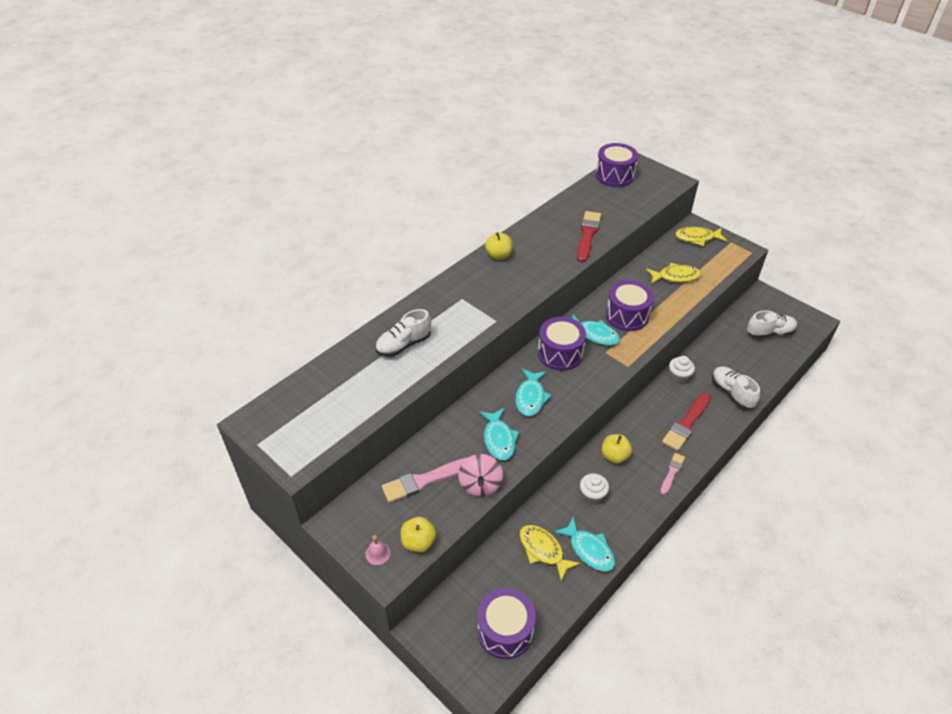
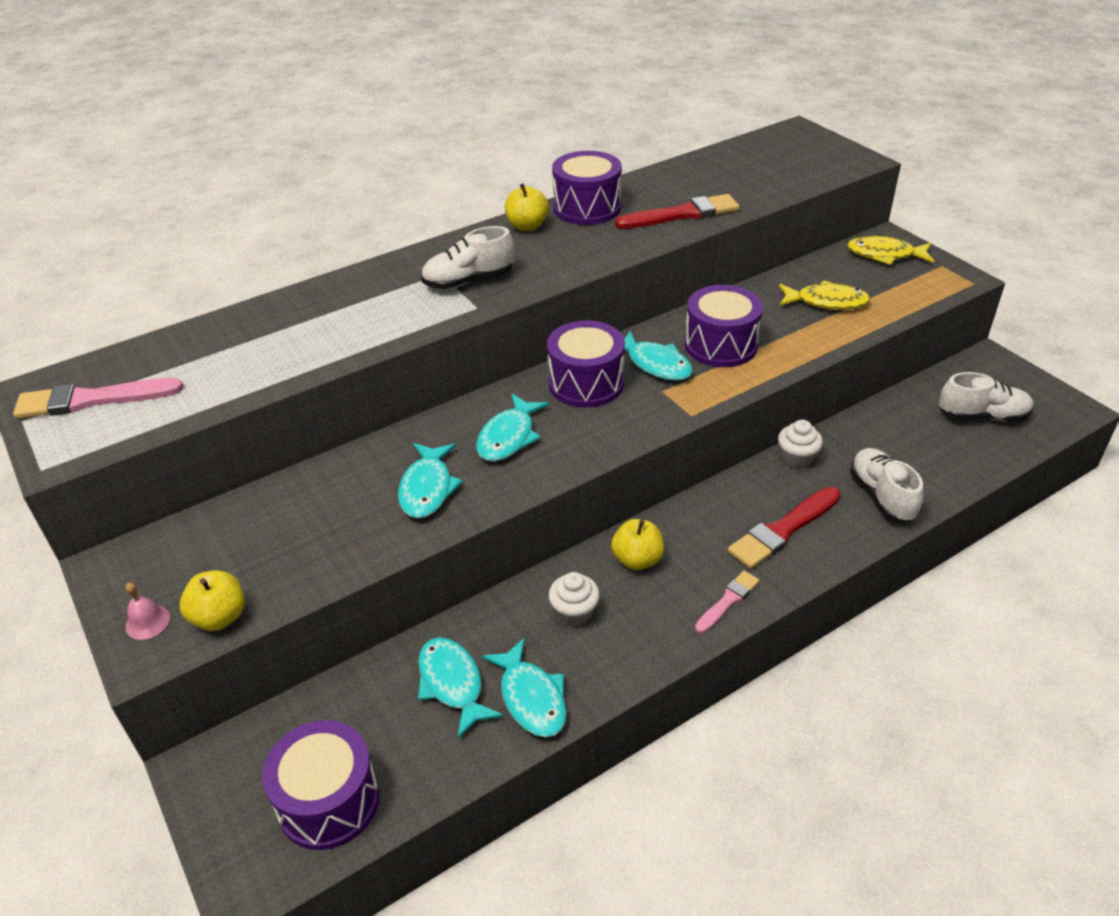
camera: 15 degrees right, 5 degrees down
white shoe [375,309,431,357] -> white shoe moved to [421,226,515,289]
pink brush [382,457,468,503] -> pink brush moved to [13,378,183,419]
pink spinning top [458,454,503,497] -> none
yellow fish [519,525,580,581] -> turquoise fish [418,637,504,738]
red brush [577,211,601,262] -> red brush turned 45 degrees clockwise [615,194,739,229]
purple drum [595,143,638,187] -> purple drum moved to [552,151,622,225]

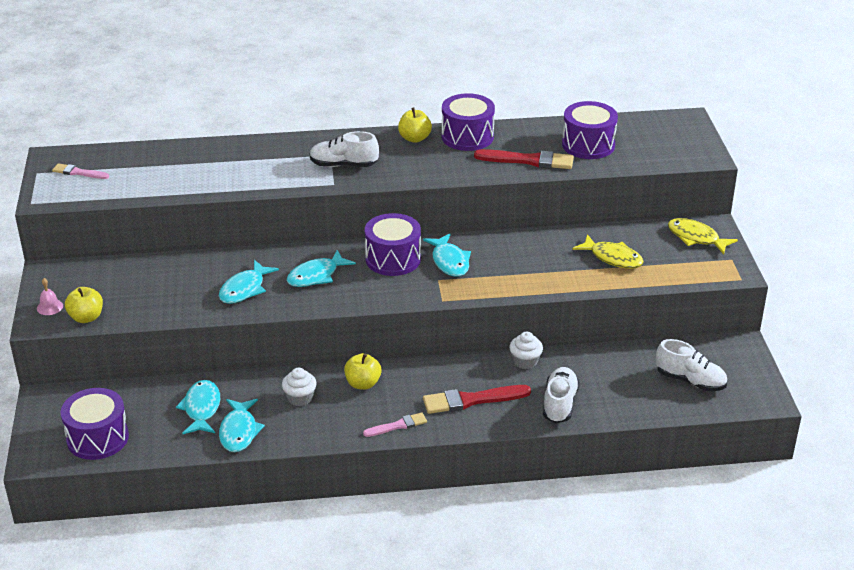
camera: 25 degrees right, 5 degrees down
pink brush [13,378,183,419] -> pink brush [52,164,109,179], size x0.59
purple drum [685,285,763,367] -> purple drum moved to [562,101,618,159]

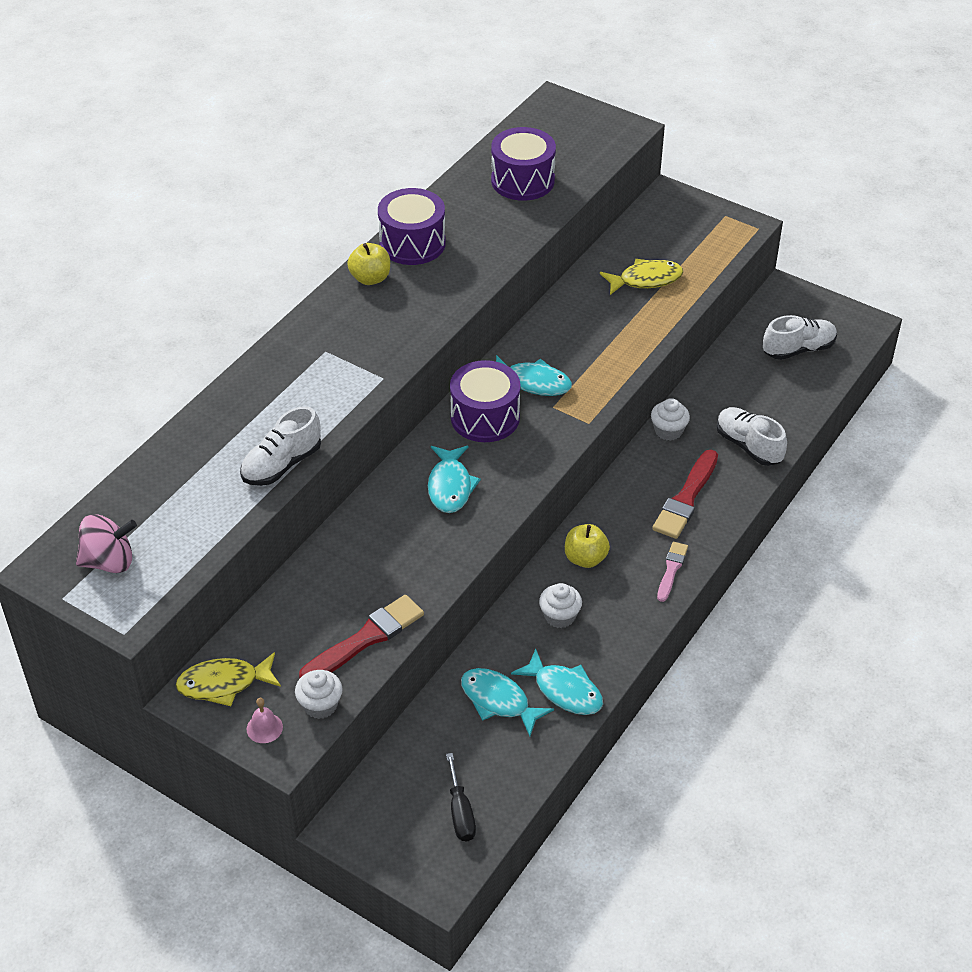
camera: 50 degrees left, 10 degrees up
pink brush [52,164,109,179] -> pink spinning top [76,514,137,573]
purple drum [61,388,129,460] -> black screwdriver [446,753,476,841]
yellow apple [65,287,103,323] -> white cupcake [295,670,343,719]
turquoise fish [219,260,279,304] -> none
white shoe [309,131,379,167] -> white shoe moved to [240,406,321,486]
red brush [474,149,574,169] -> red brush moved to [299,595,424,679]
yellow fish [668,218,738,254] -> yellow fish moved to [176,652,281,706]

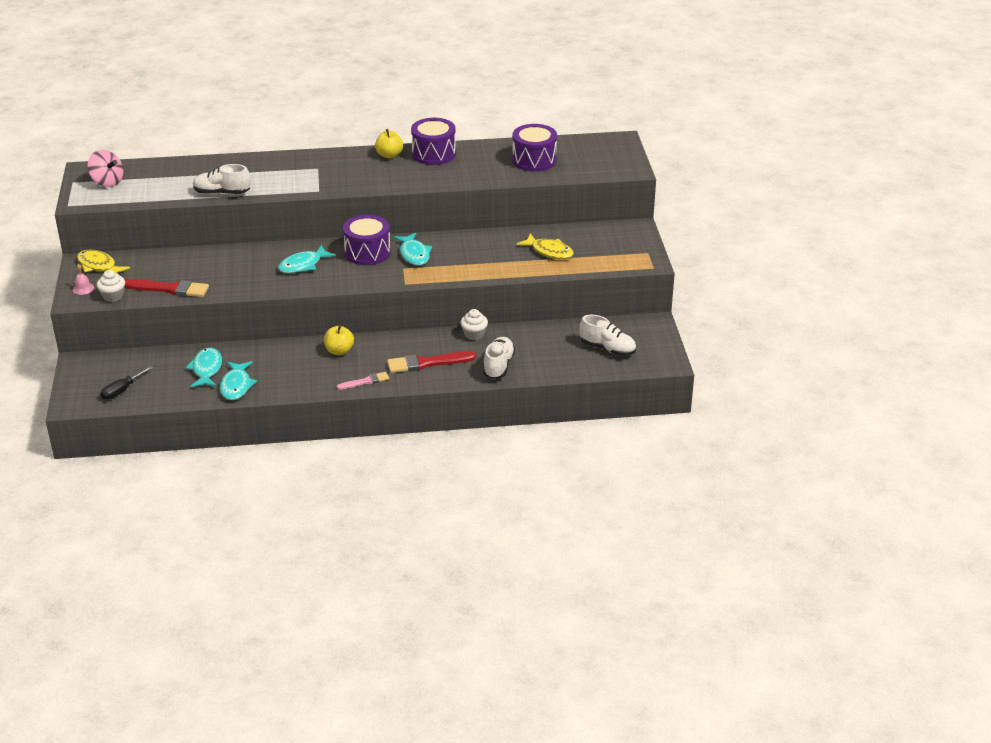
camera: 50 degrees right, 10 degrees down
white cupcake [539,583,582,628] -> none

